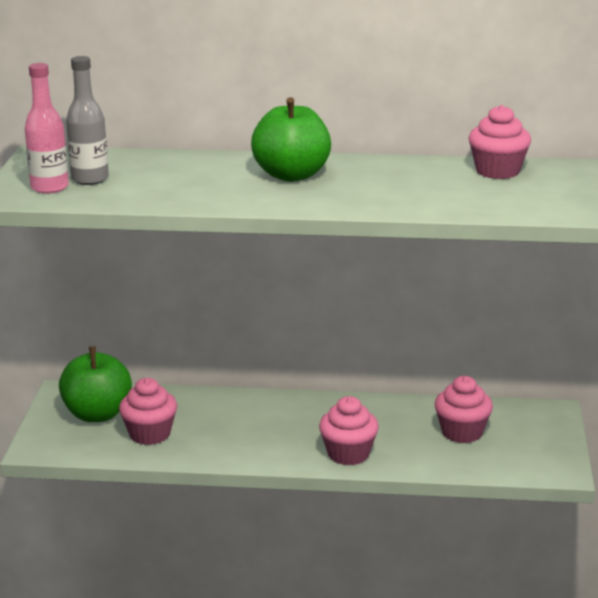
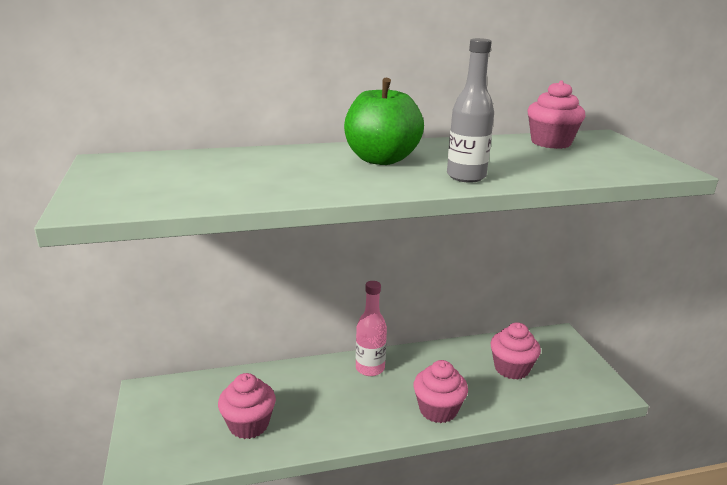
camera: 20 degrees left, 0 degrees up
pink bottle [25,63,69,194] -> pink bottle moved to [356,281,387,376]
green apple [59,346,132,422] -> none
grey bottle [66,56,109,185] -> grey bottle moved to [447,38,494,183]

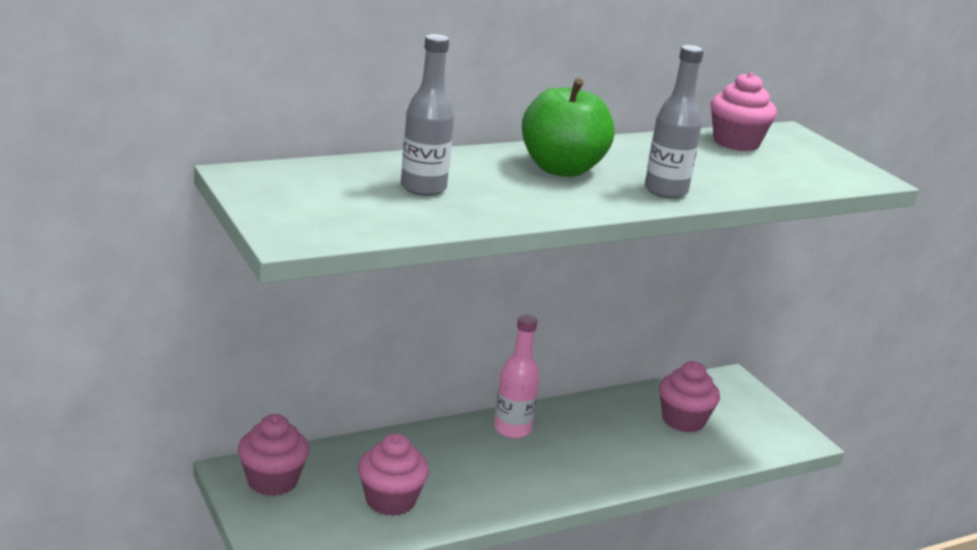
camera: 15 degrees left, 0 degrees up
pink cupcake [414,360,468,423] -> pink cupcake moved to [238,414,309,496]
none -> grey bottle [401,34,454,196]

